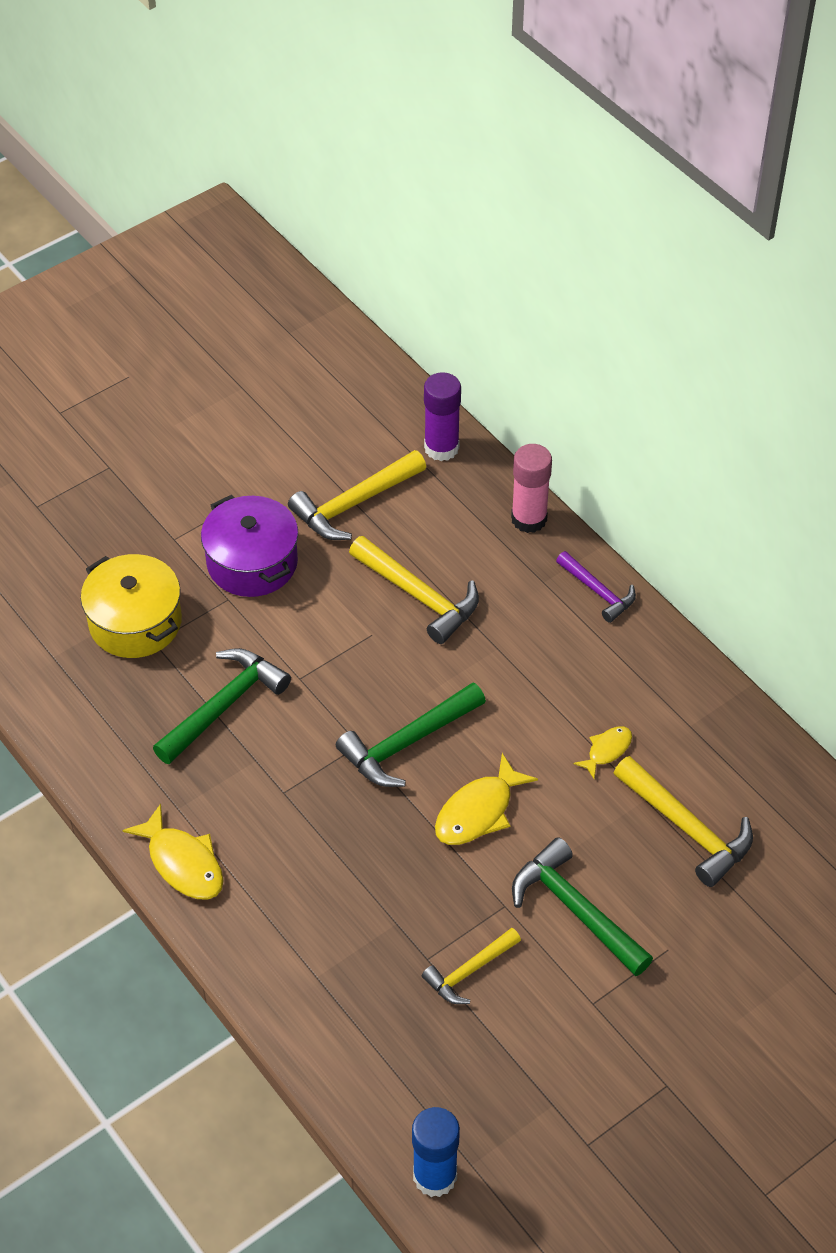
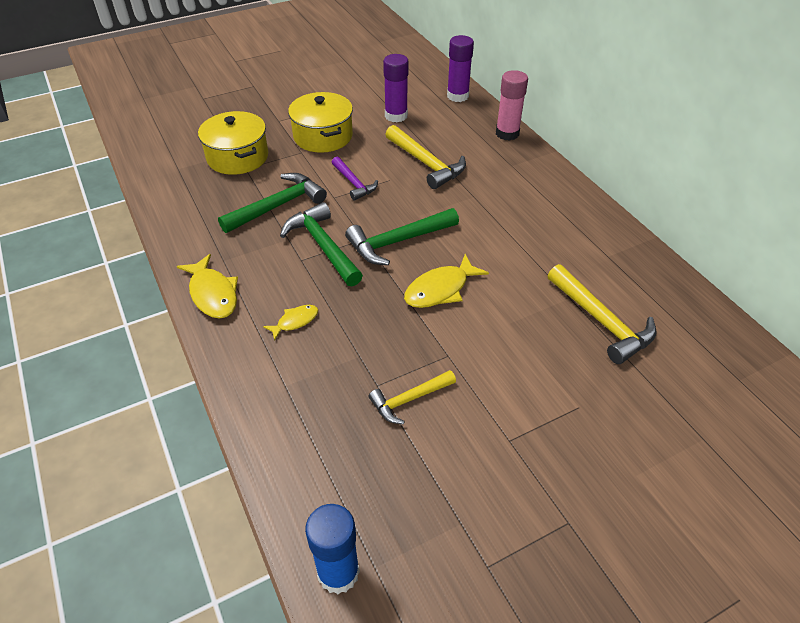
camera: 10 degrees right, 5 degrees down
purple pot [201,495,298,597] -> yellow pot [288,92,353,153]
yellow hammer [288,450,426,540] -> purple glue stick [383,54,409,122]
green hammer [512,837,653,976] -> green hammer moved to [280,202,363,286]
purple hammer [556,551,636,623] -> purple hammer moved to [331,157,378,201]
yellow fish [573,726,632,779] -> yellow fish moved to [263,305,318,341]

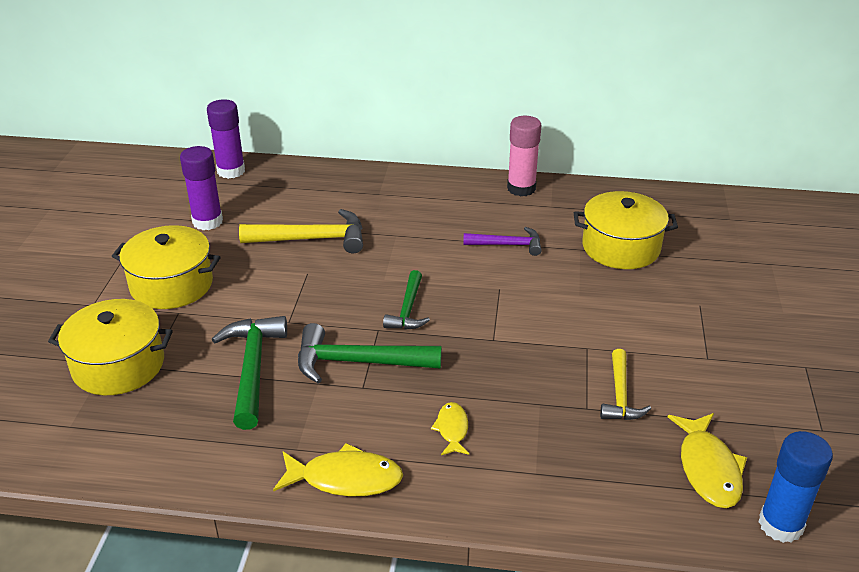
camera: 55 degrees left, 10 degrees down
purple hammer [331,157,378,201] -> purple hammer moved to [463,227,542,256]
green hammer [345,208,459,265] -> green hammer [383,270,430,330], size x0.63
yellow fish [404,254,489,308] -> yellow fish moved to [668,413,747,508]
pink glue stick [496,70,528,141] -> pink glue stick moved to [507,116,541,197]
yellow hammer [547,264,657,364] -> yellow pot [574,191,678,269]

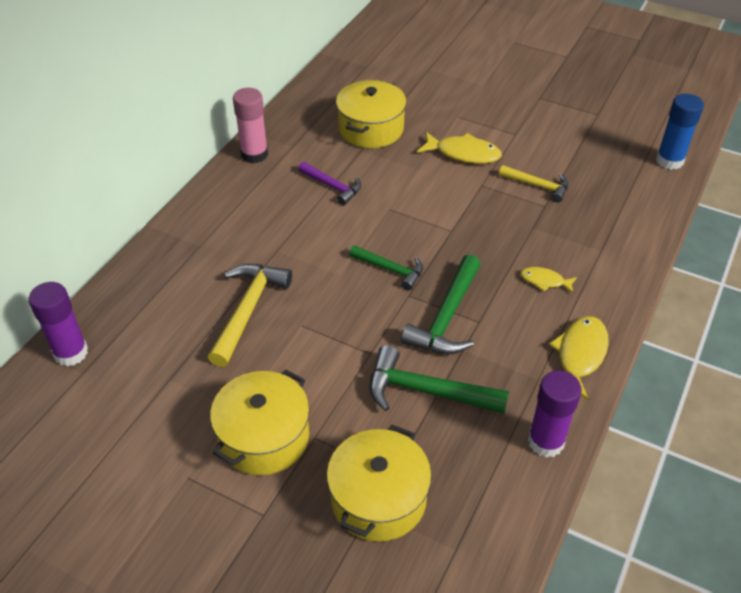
camera: 70 degrees left, 10 degrees up
purple glue stick [180,146,223,230] -> purple glue stick moved to [528,370,582,458]
purple hammer [463,227,542,256] -> purple hammer turned 105 degrees clockwise [298,162,361,205]
yellow fish [668,413,747,508] -> yellow fish moved to [417,132,502,164]

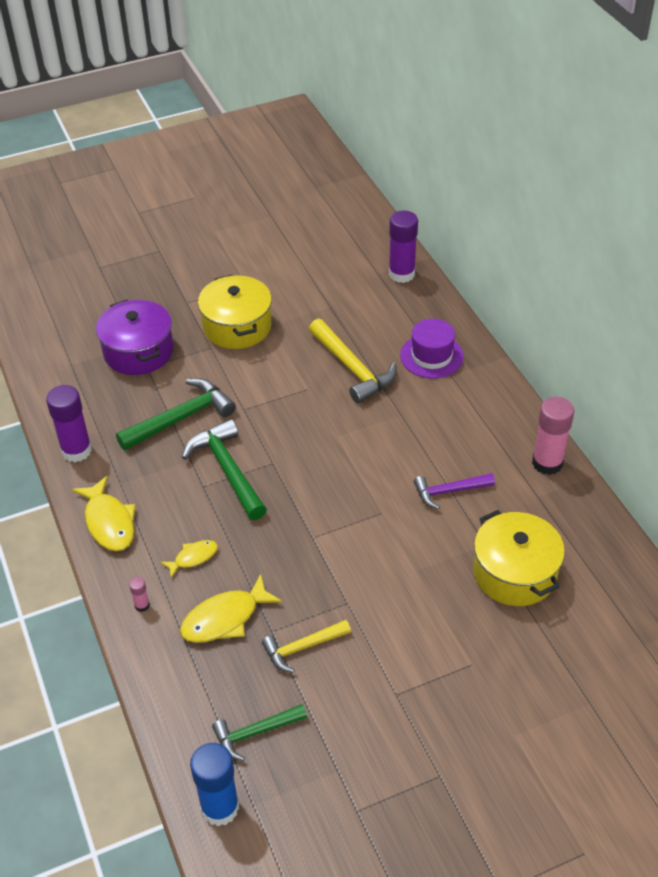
camera: 130 degrees right, 0 degrees up
yellow pot [327,425,432,542] -> purple pot [96,300,174,375]
green hammer [349,245,423,290] -> green hammer moved to [212,704,307,761]
yellow fish [417,132,502,164] -> yellow fish moved to [180,574,283,643]
none -> pink glue stick [129,577,150,612]
none -> purple hat [400,319,464,378]

